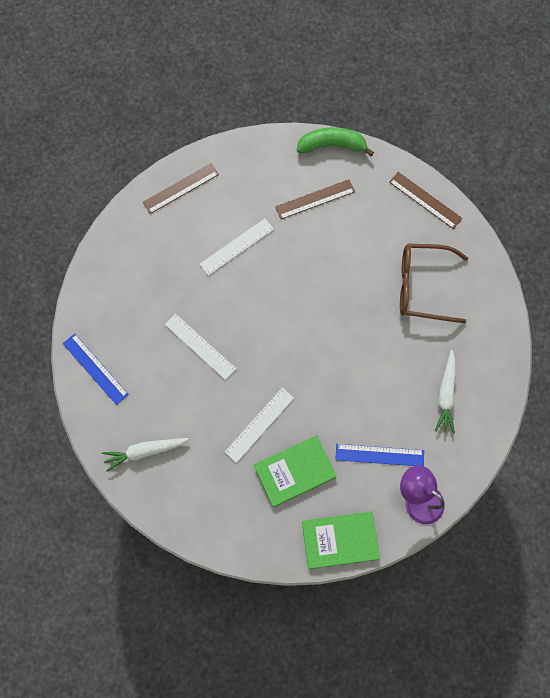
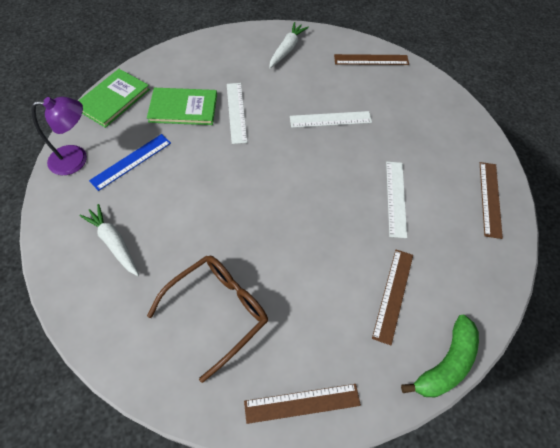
camera: 130 degrees right, 15 degrees down
blue ruler [63,334,129,405] -> brown ruler [334,54,409,65]
green book [254,435,337,507] -> green book turned 75 degrees clockwise [147,88,217,125]

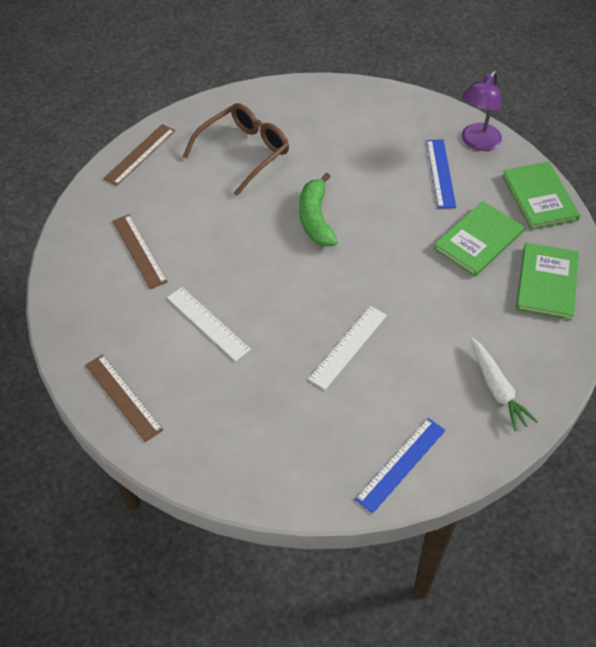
camera: 135 degrees right, 5 degrees down
white carrot [79,204,139,276] -> none
brown glasses [147,255,268,383] -> brown glasses turned 135 degrees counterclockwise [183,103,289,196]
white ruler [227,83,248,144] -> none
brown ruler [334,54,409,65] -> blue ruler [355,418,445,514]
green banana [401,315,479,397] -> green banana moved to [299,173,338,247]
none -> green book [516,242,579,320]

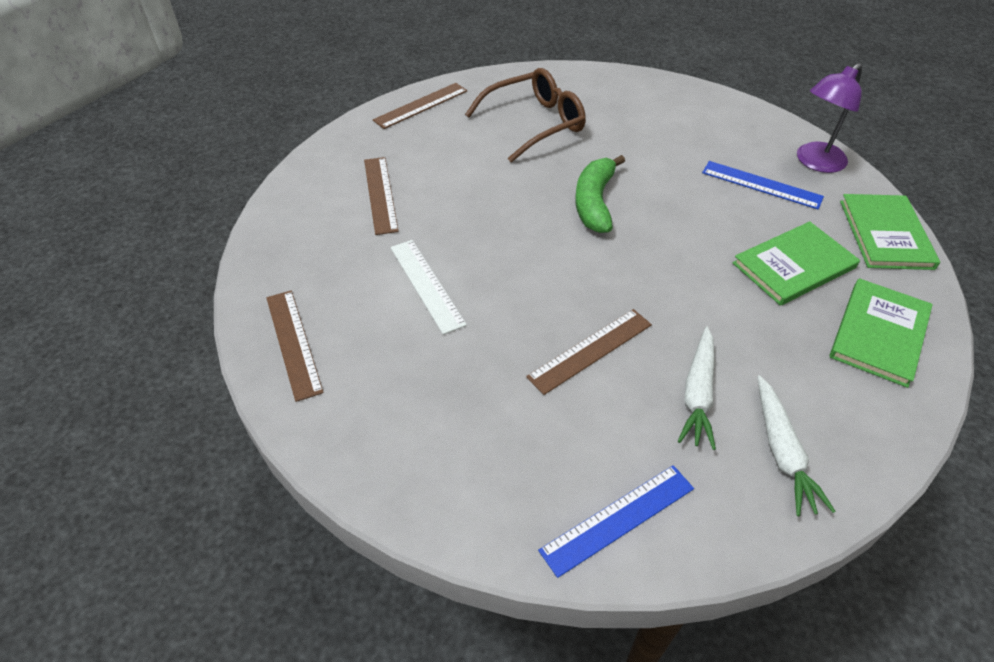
camera: 15 degrees right, 5 degrees down
white ruler [308,306,387,390] -> brown ruler [526,309,652,395]
blue ruler [427,139,456,209] -> blue ruler turned 75 degrees counterclockwise [702,161,824,209]
none -> white carrot [678,326,716,450]

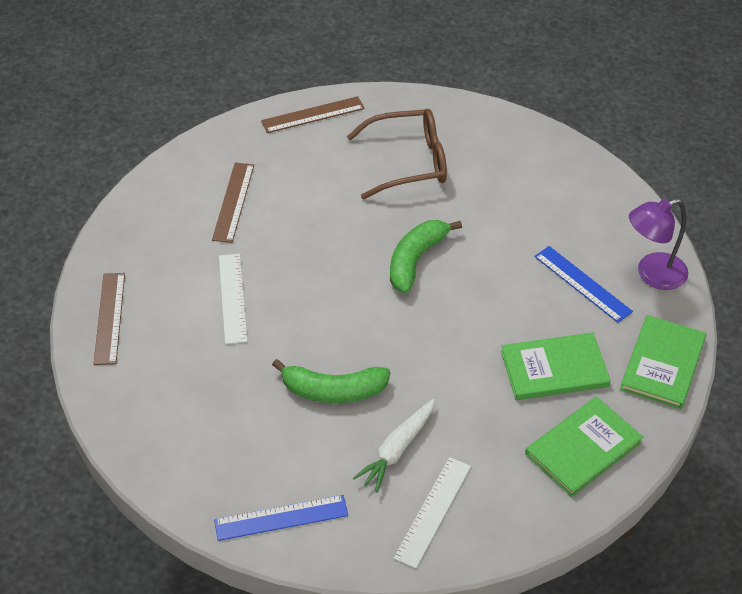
camera: 20 degrees right, 0 degrees up
brown ruler [526,309,652,395] -> green banana [272,359,390,403]
white carrot [757,375,836,516] -> white ruler [394,457,471,568]

